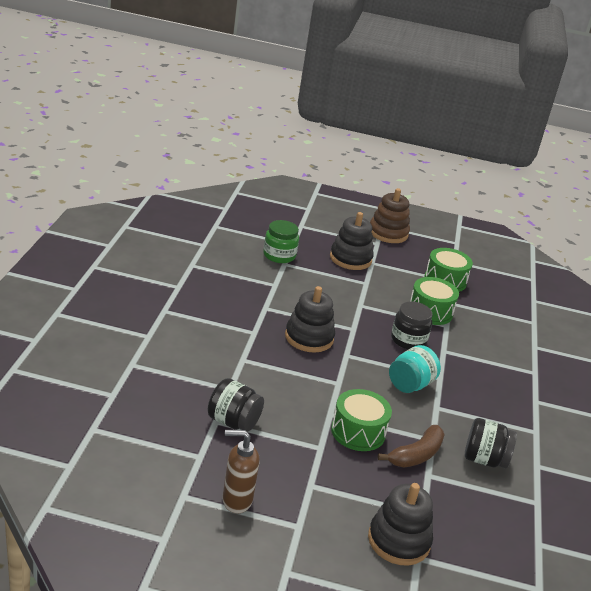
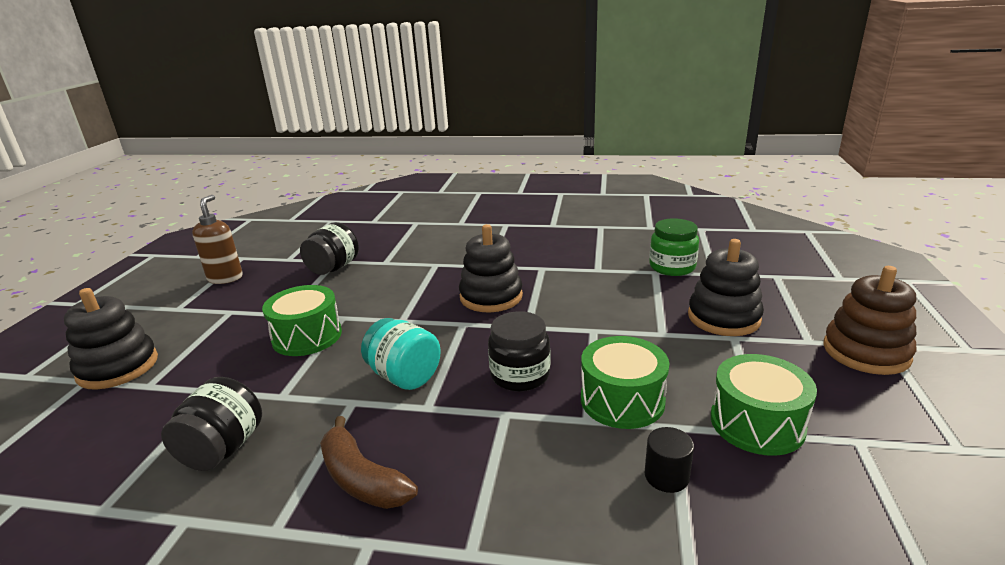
camera: 95 degrees right, 5 degrees down
brown banana [378,425,445,467] -> brown banana moved to [320,416,418,509]
none -> black cylinder [645,427,694,493]

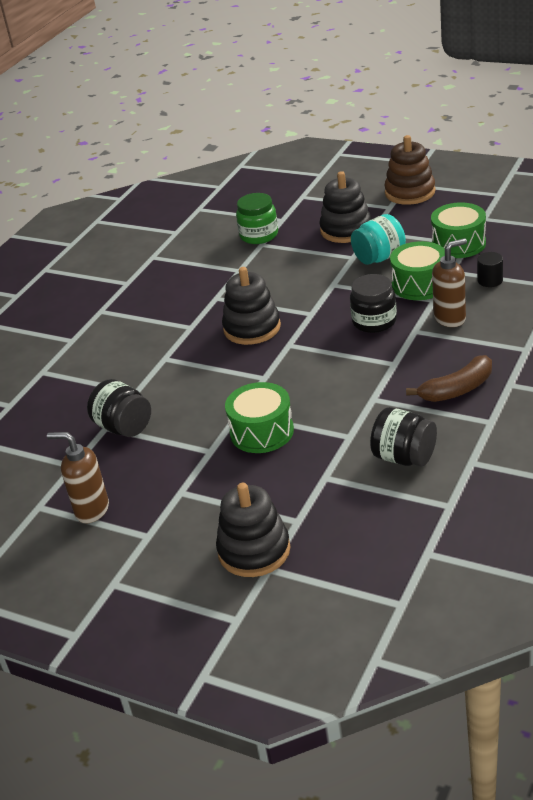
camera: 70 degrees left, 10 degrees up
turquoise jar [361,318,441,390] -> turquoise jar moved to [351,214,406,265]
none -> brown soap dispenser [432,238,467,327]

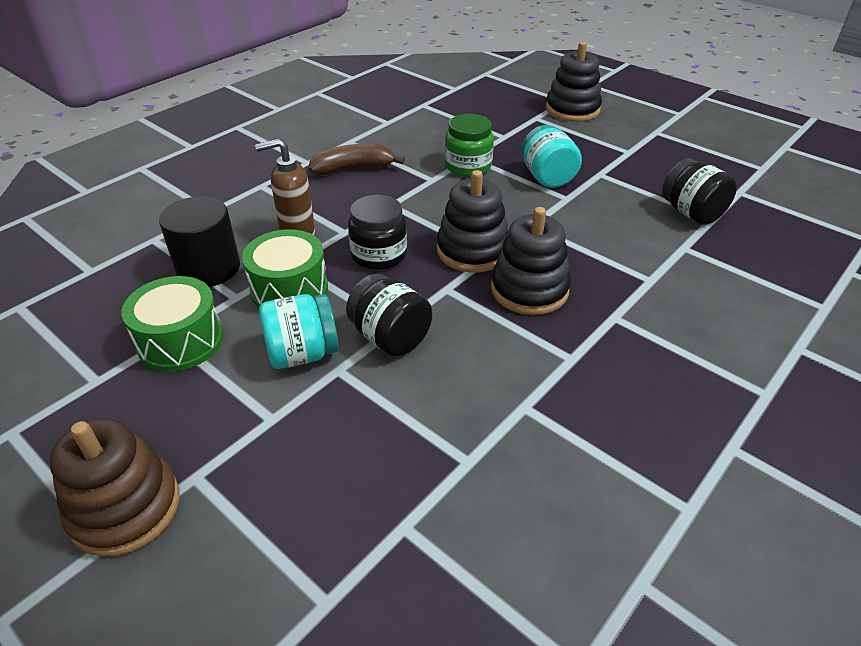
camera: 170 degrees left, 5 degrees up
brown soap dispenser [47,432,109,523] -> none
green drum [225,382,294,453] -> turquoise jar [522,125,582,188]
green jar [236,193,278,244] -> green jar moved to [445,114,494,177]
black stacking toy [319,171,372,243] -> black stacking toy moved to [437,170,508,273]
black jar [370,407,437,467] -> black jar moved to [346,274,432,356]
black cylinder [477,252,503,287] -> black cylinder [159,196,240,287], size x1.89

